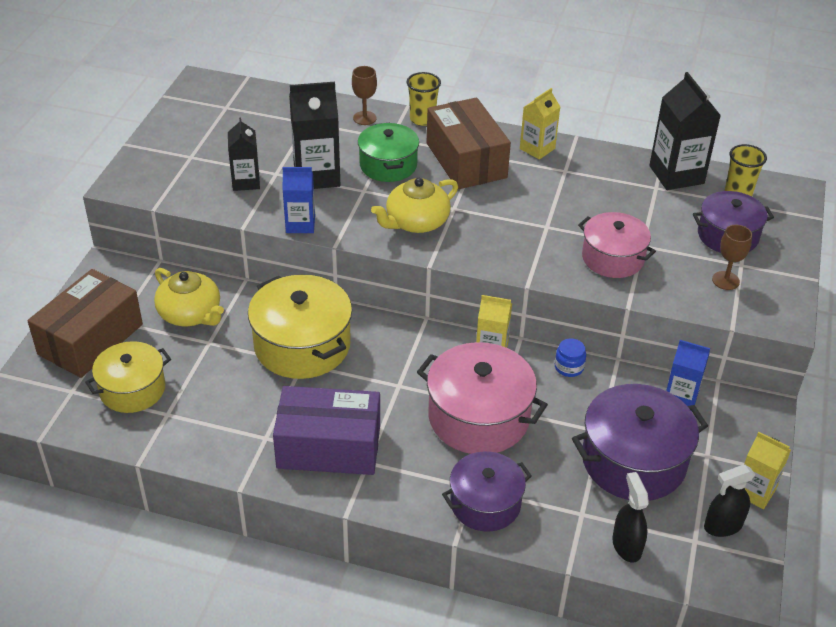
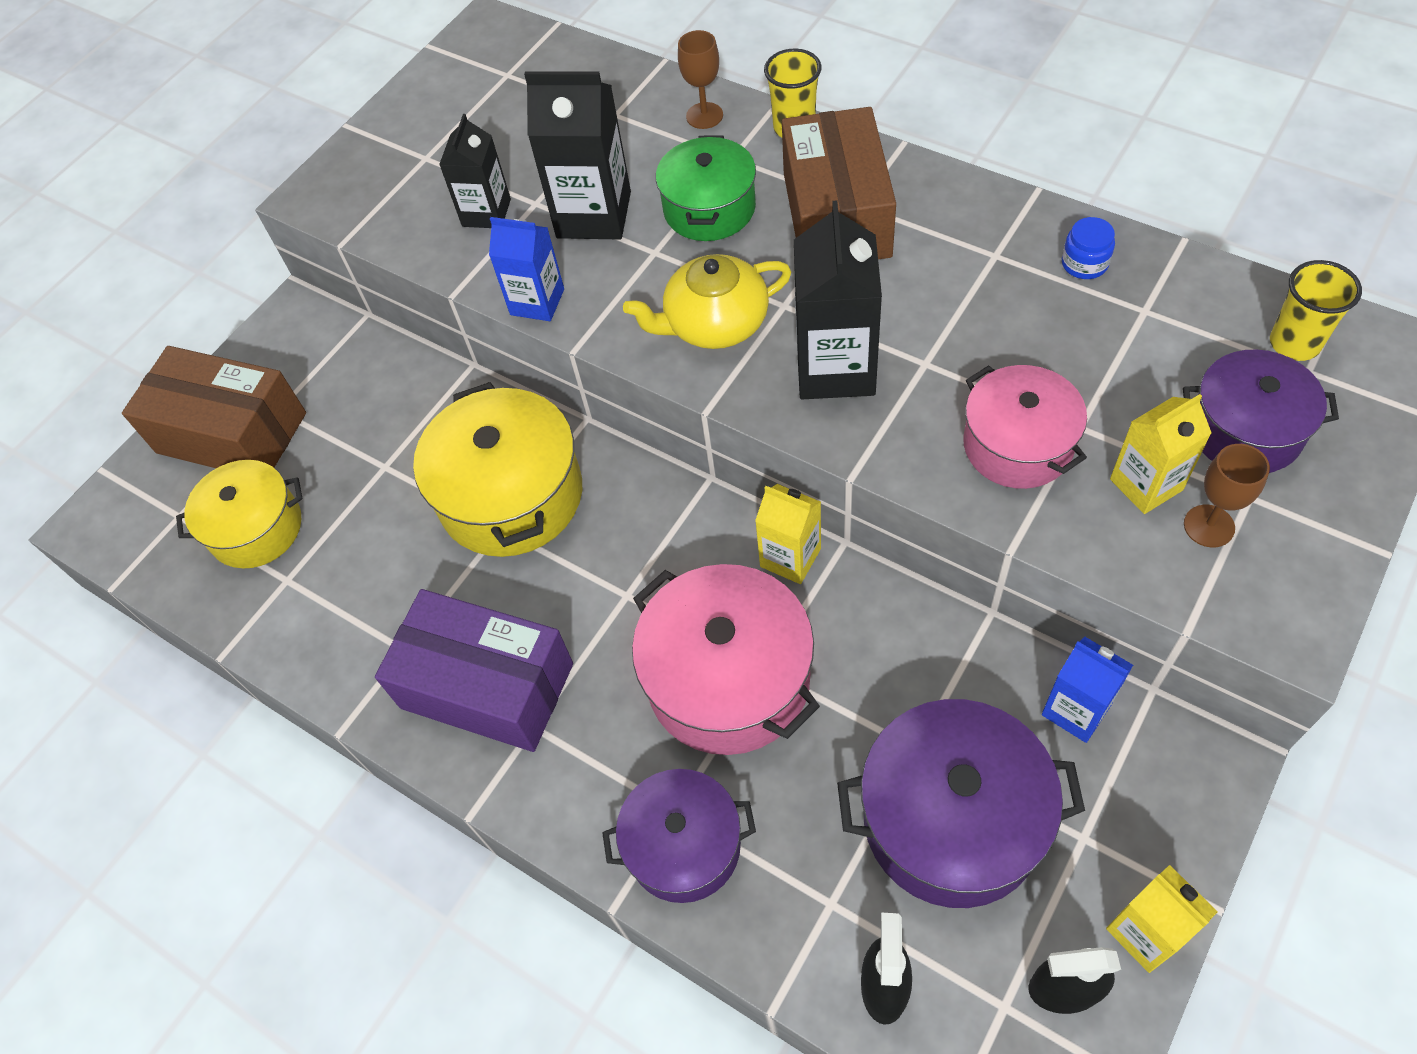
camera: 25 degrees right, 15 degrees up
brown box [27,269,143,378] -> brown box turned 60 degrees clockwise [122,346,306,468]
yellow teapot [154,268,224,326] -> none
yellow carton [520,88,560,160] -> yellow carton moved to [1110,394,1212,514]
blue jar [555,338,586,377] -> blue jar moved to [1062,217,1115,279]
black carton [649,72,721,190] -> black carton moved to [794,201,882,399]

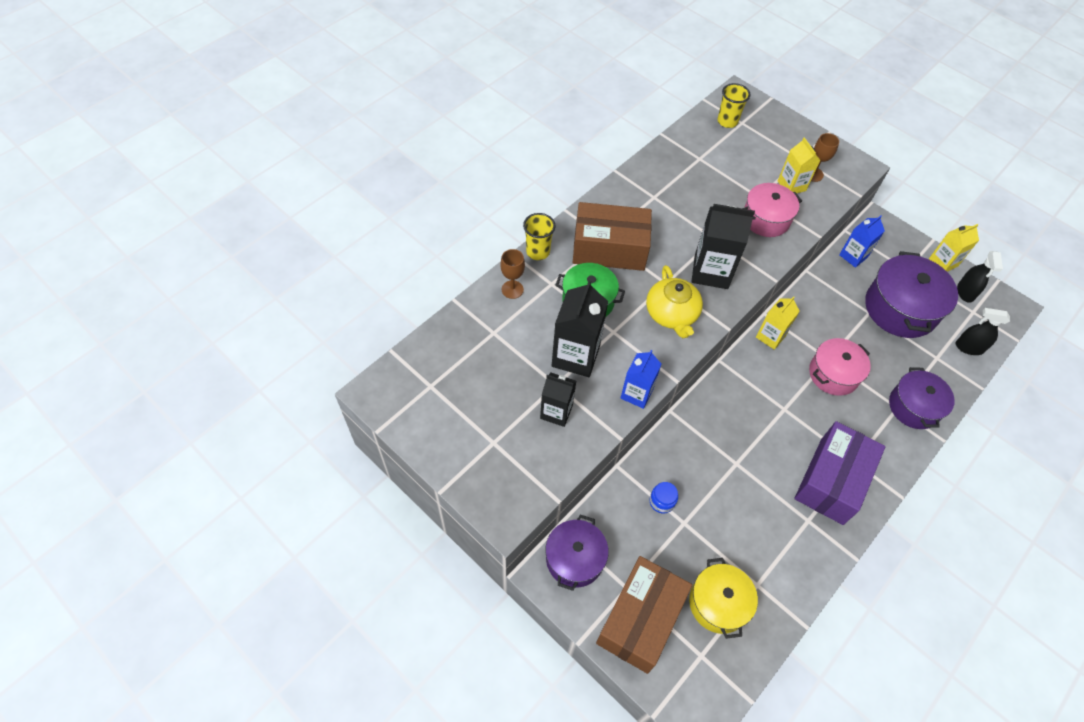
camera: 90 degrees left, 0 degrees up
yellow pot [413,382,582,557] -> none
pink pot [632,564,820,755] -> pink pot [809,338,871,396], size x0.65
blue jar [1062,217,1115,279] -> blue jar moved to [650,482,678,513]
purple pot [1183,349,1339,473] -> purple pot moved to [546,515,609,591]

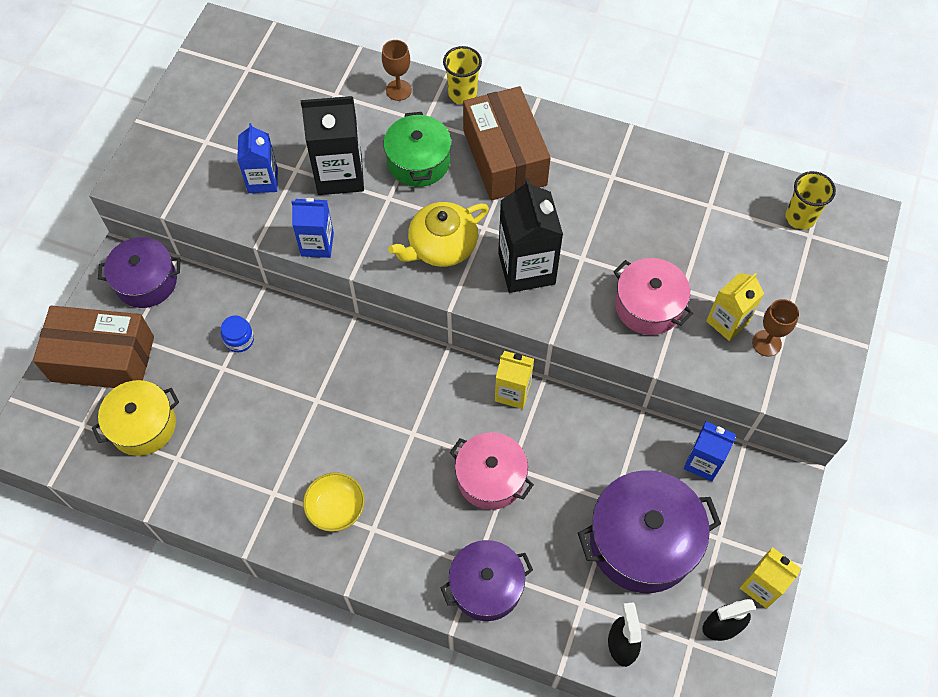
camera: 70 degrees right, 5 degrees up
black carton [540,373,576,427] -> blue carton [237,123,278,193]
purple box [794,421,885,525] -> yellow bowl [303,472,365,532]

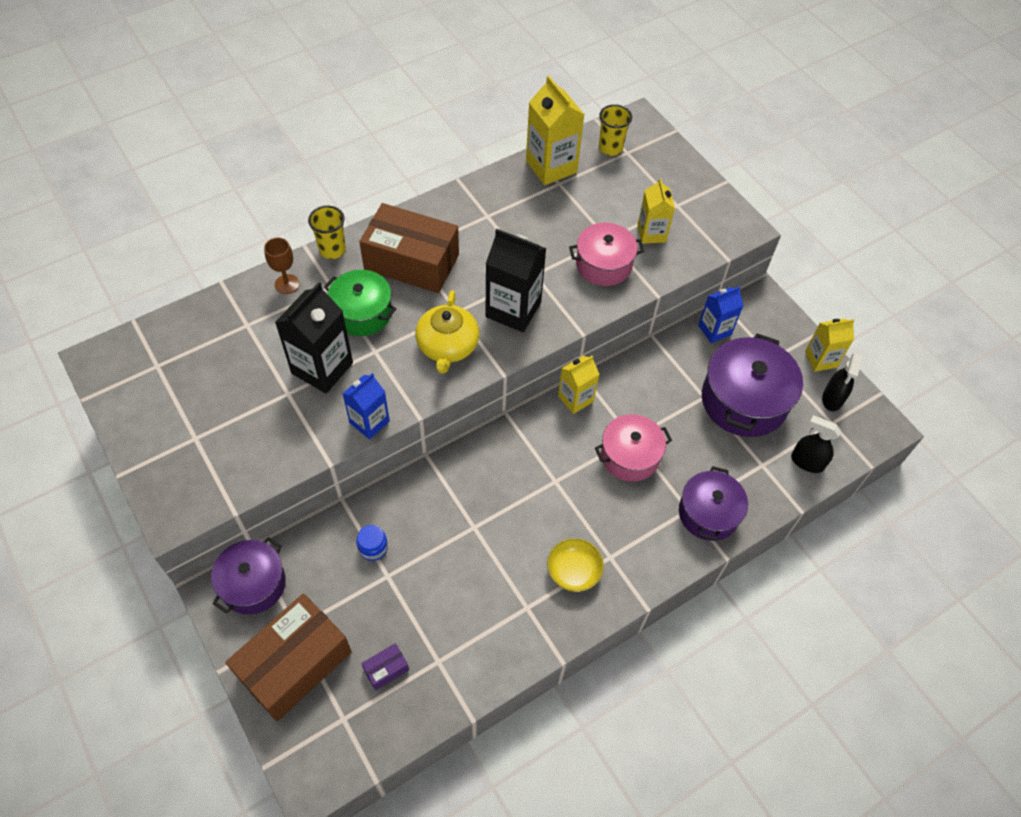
camera: 55 degrees left, 5 degrees down
yellow pot [92,380,179,456] -> purple box [361,643,409,691]
blue carton [237,123,278,193] -> none
brown goblet [752,299,799,357] -> none
none -> yellow carton [526,76,585,185]

